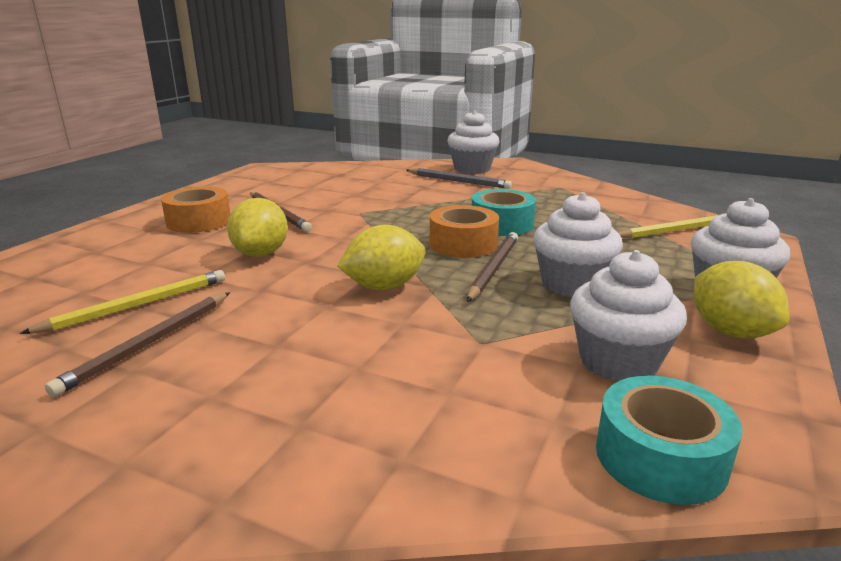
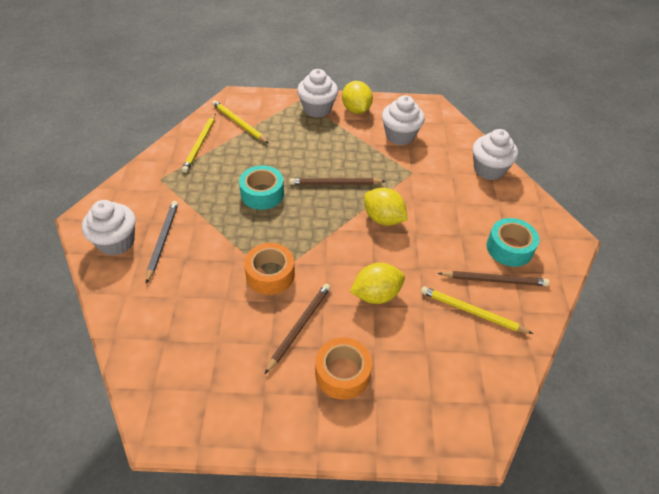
camera: 115 degrees left, 25 degrees up
orange tape [430,205,499,258] -> orange tape moved to [244,243,295,295]
white cupcake [533,192,623,297] -> white cupcake moved to [473,129,518,180]
turquoise tape [596,376,743,505] -> turquoise tape moved to [487,218,539,267]
yellow lemon [694,261,790,339] -> yellow lemon turned 60 degrees counterclockwise [342,81,373,114]
none -> yellow pencil [182,113,216,173]

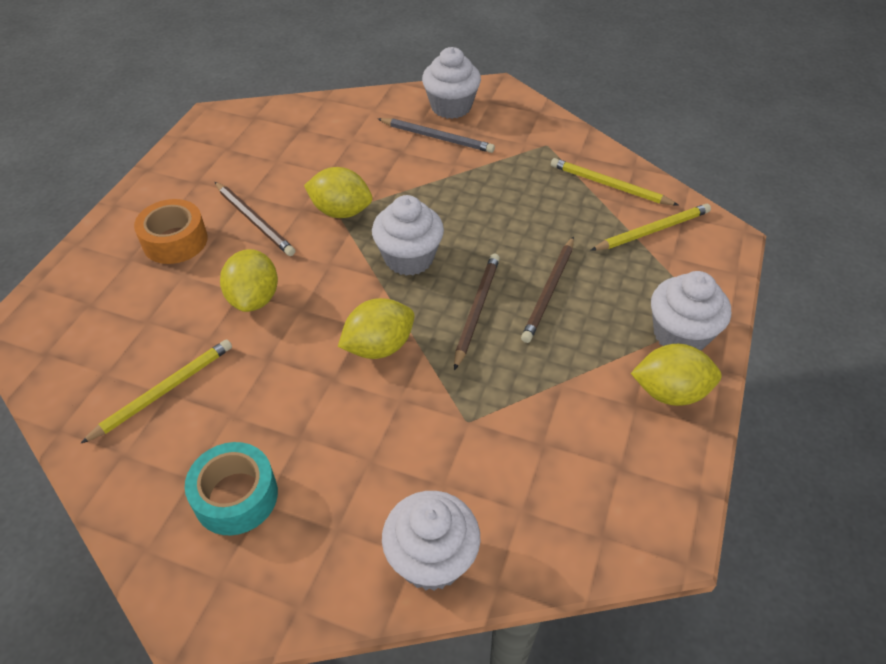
camera: 110 degrees right, 0 degrees up
turquoise tape [239,165,284,210] -> none
orange tape [244,243,295,295] -> yellow lemon [304,167,372,218]
white cupcake [382,95,425,145] -> white cupcake moved to [372,195,444,276]
brown pencil [438,271,549,286] -> brown pencil moved to [521,236,574,343]

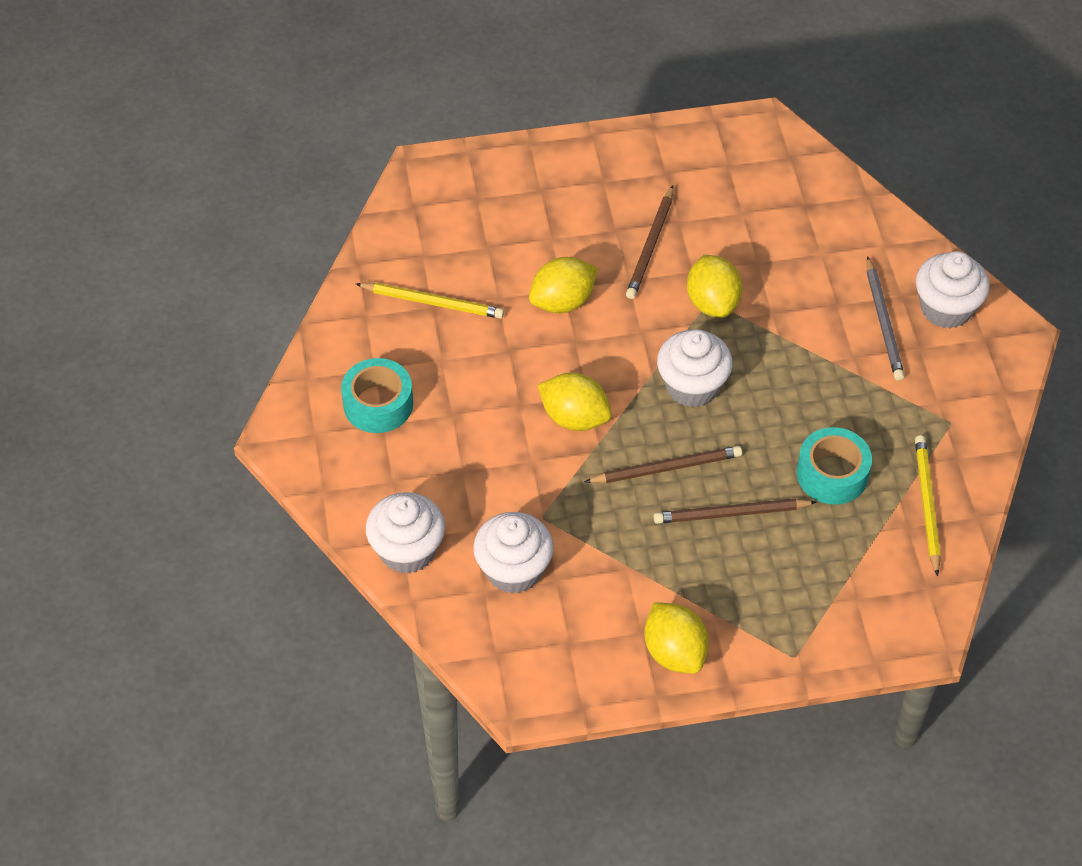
camera: 60 degrees right, 5 degrees up
orange tape [134,199,208,264] -> none
yellow pencil [590,204,711,251] -> none
white cupcake [651,271,731,350] -> white cupcake moved to [473,512,554,594]
none -> turquoise tape [797,427,872,505]

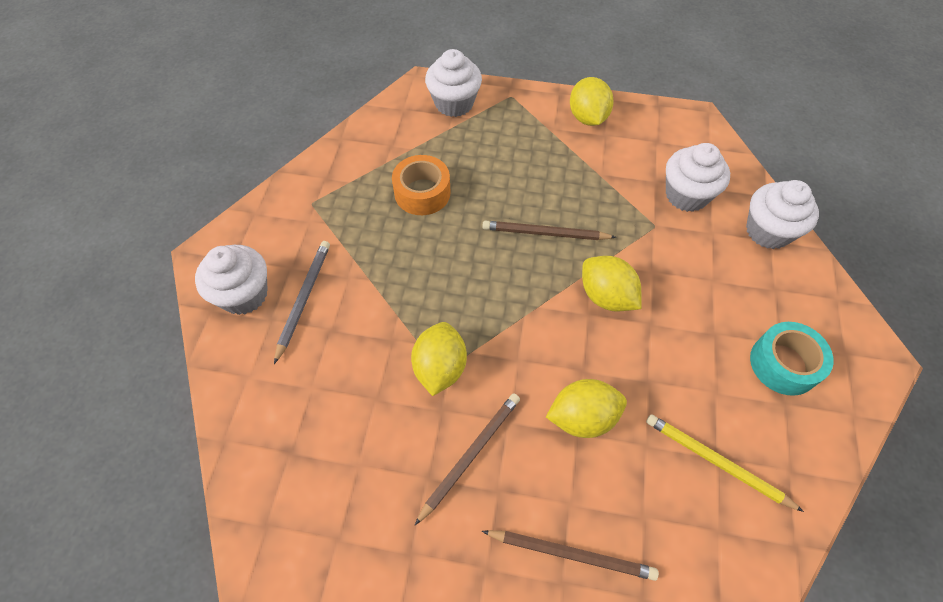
camera: 160 degrees left, 5 degrees up
brown pencil [654,498,817,524] -> brown pencil moved to [482,530,659,581]
white cupcake [657,329,733,407] -> white cupcake moved to [425,49,482,117]
turquoise tape [797,427,872,505] -> orange tape [392,155,451,215]
yellow pencil [915,435,941,576] -> none

